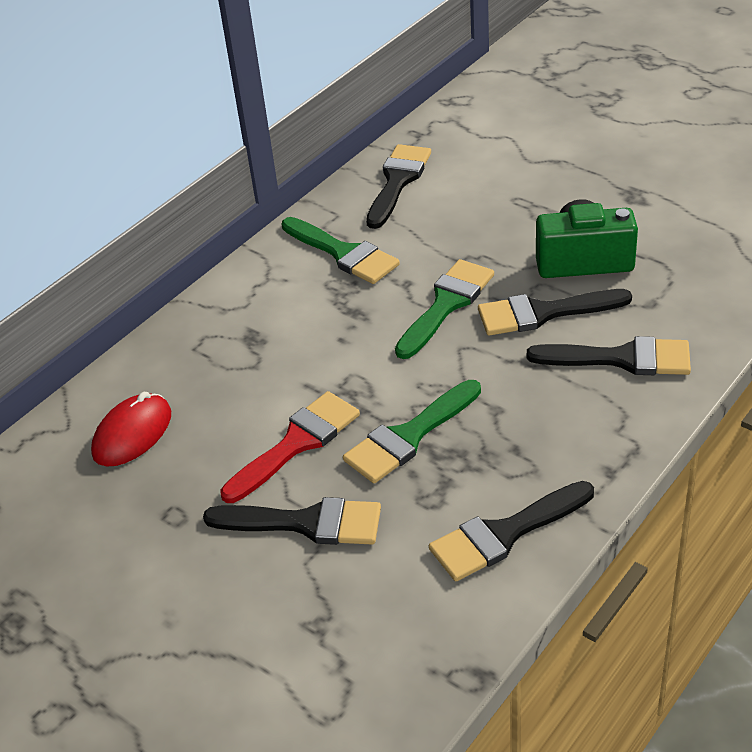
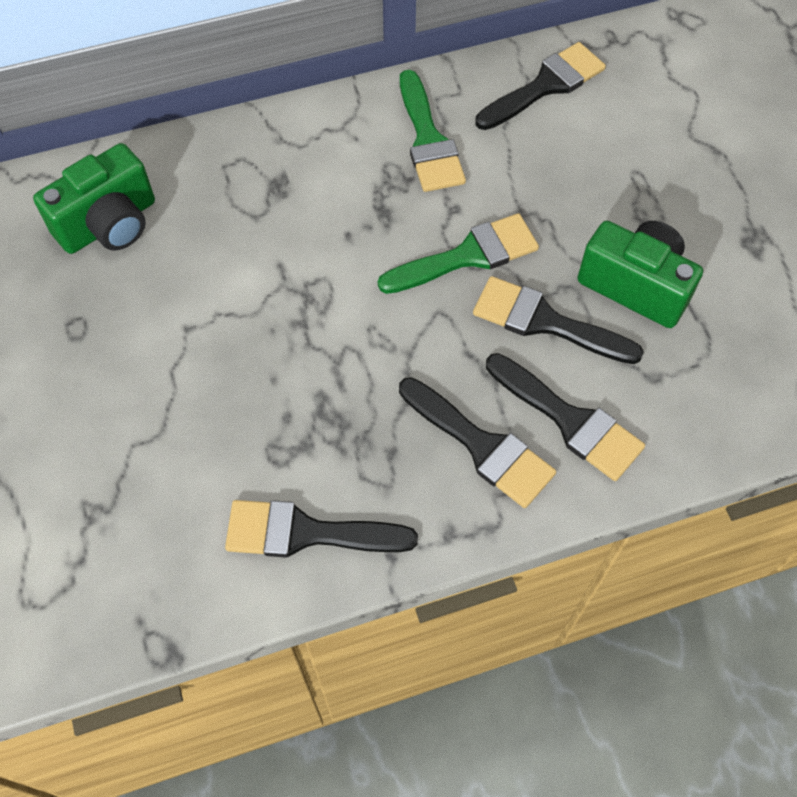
camera: 30 degrees right, 20 degrees up
red mouse [91,392,171,467] -> green camera [33,143,155,254]
black brush [203,497,381,545] -> black brush moved to [399,377,556,508]
red brush [220,391,360,503] -> none
green brush [343,380,481,483] -> none

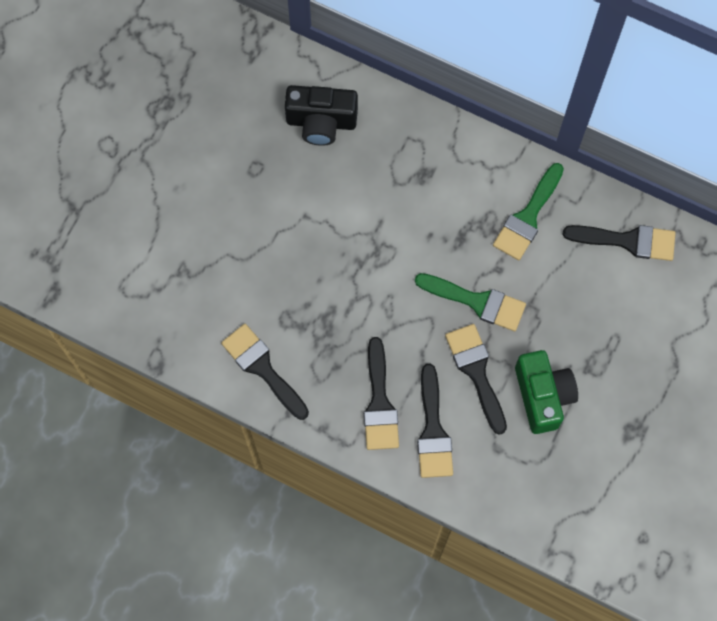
camera: 45 degrees right, 10 degrees up
green camera [33,143,155,254] -> black camera [285,85,358,146]

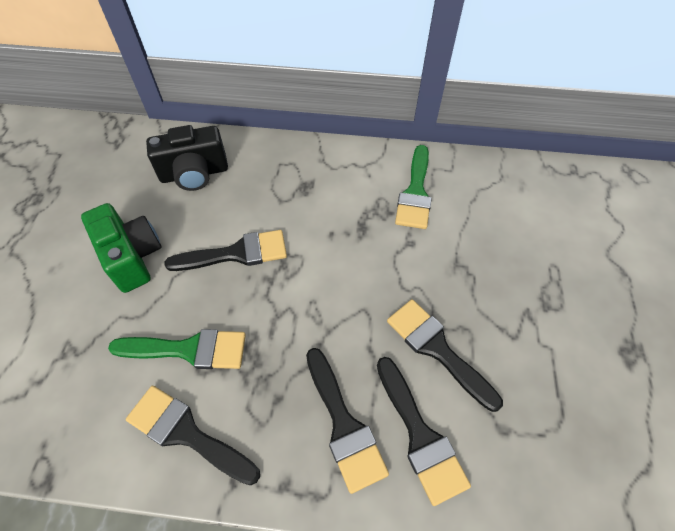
camera: 20 degrees left, 15 degrees down
green brush [415,273,526,331] -> green brush moved to [108,329,246,369]
green camera [515,350,578,434] -> green camera moved to [81,203,162,293]
black brush [563,225,676,261] -> black brush moved to [165,230,287,271]

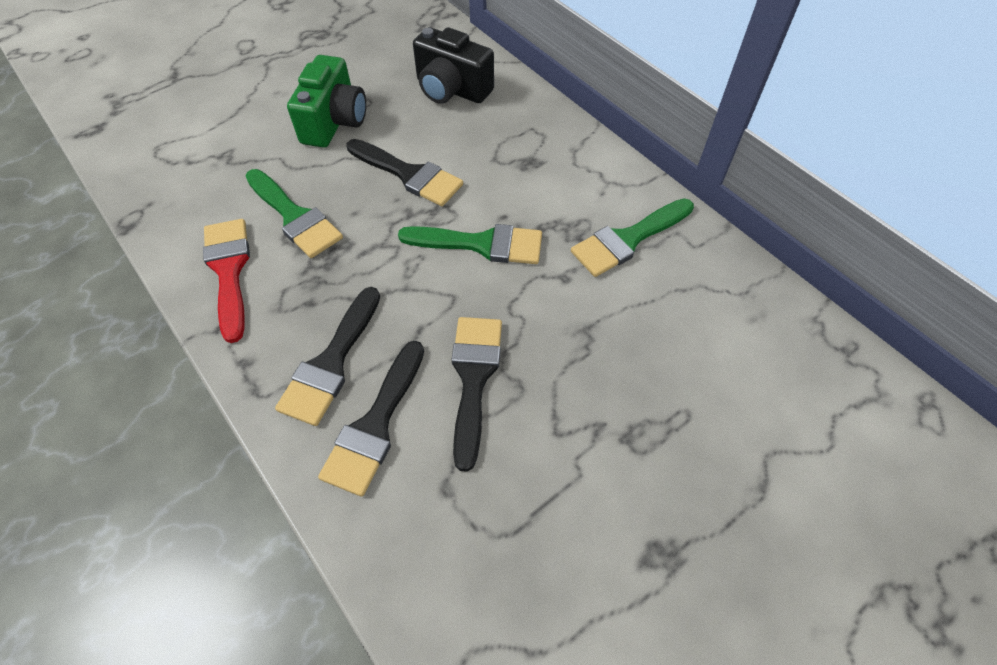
camera: 45 degrees right, 0 degrees up
black brush [126,386,260,486] -> red brush [203,219,250,343]
none -> green brush [398,224,542,264]

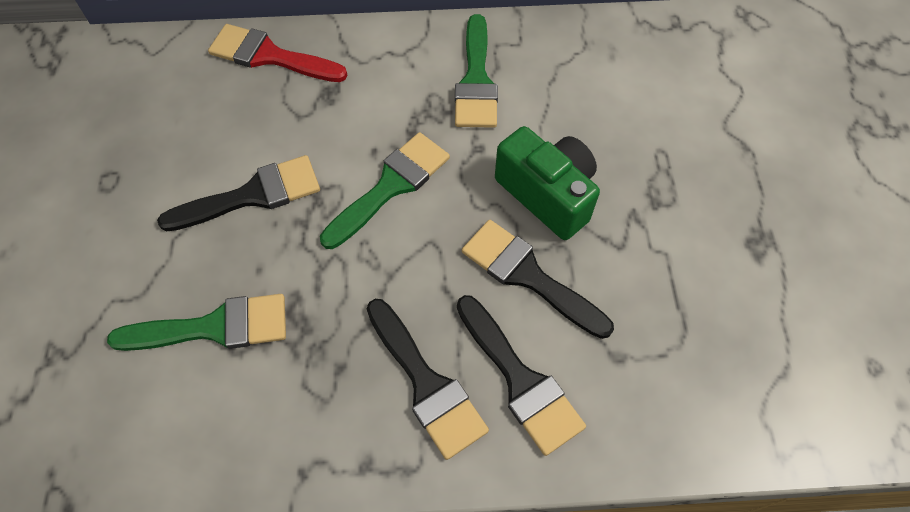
camera: 55 degrees left, 5 degrees up
red brush [203,219,250,343] -> red brush moved to [208,24,348,82]
green camera [287,55,366,148] -> green camera moved to [495,126,600,240]
black camera [413,27,494,104] -> none

